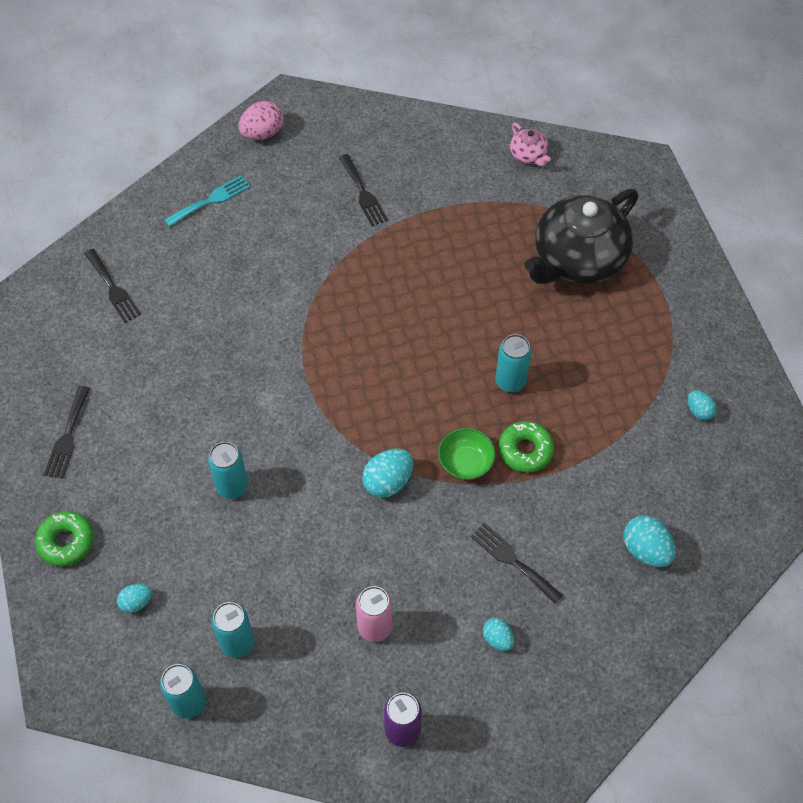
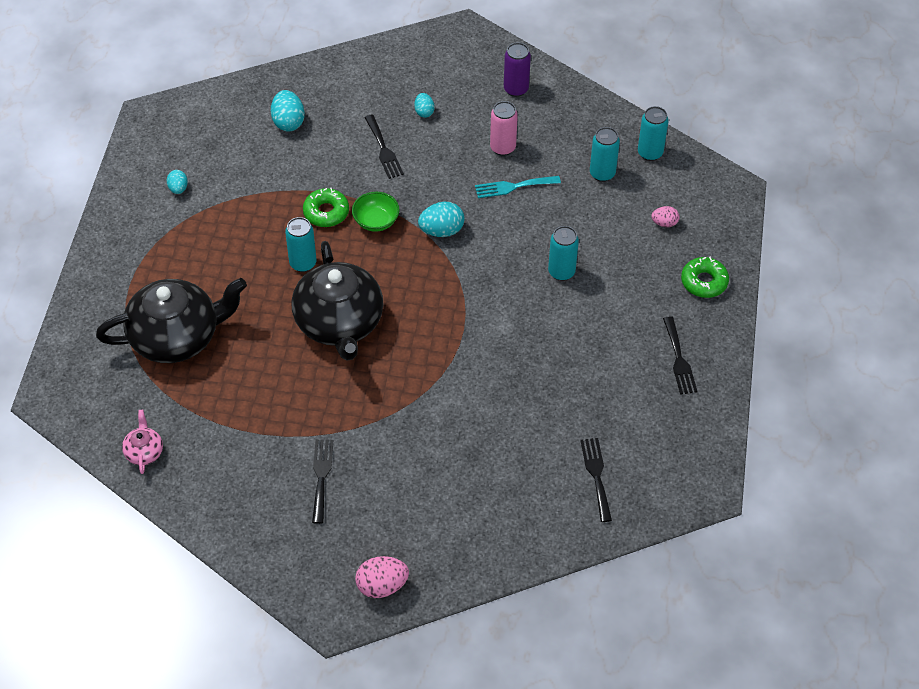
camera: 155 degrees left, 5 degrees down
black fork [44,386,90,479] -> black fork turned 135 degrees clockwise [663,316,698,395]
turquoise egg [117,584,152,613] -> pink egg [651,206,680,227]
turquoise fork [164,175,250,227] -> turquoise fork moved to [475,176,561,198]
none -> black teapot [291,241,383,360]

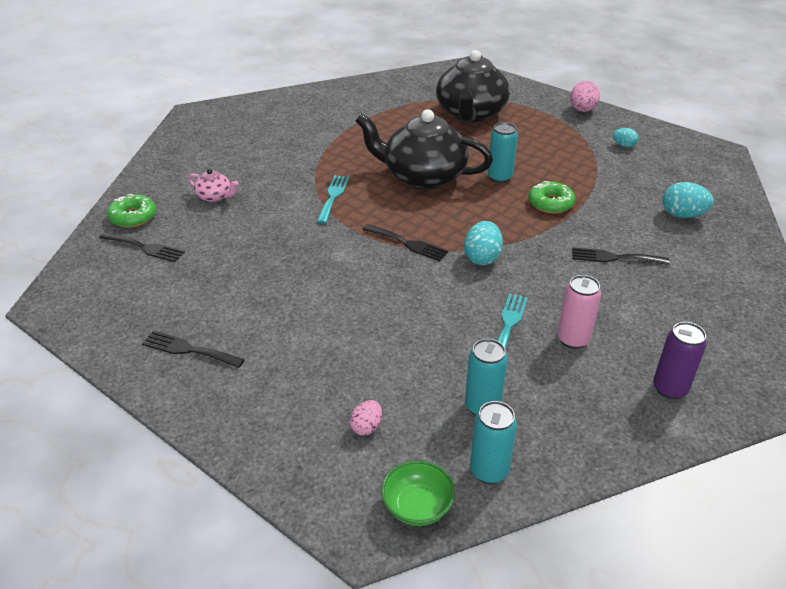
camera: 120 degrees right, 15 degrees down
pink teapot [122,410,163,474] -> pink teapot moved to [188,169,238,202]
black fork [312,439,333,524] -> black fork moved to [362,224,448,261]
green bowl [352,192,400,232] -> green bowl moved to [381,460,455,526]
pink egg [355,556,409,598] -> pink egg moved to [570,81,600,112]
turquoise egg [414,93,435,118] -> none
turquoise can [548,226,579,281] -> none
green donut [681,257,729,298] -> green donut moved to [107,194,156,228]
none -> turquoise fork [317,175,349,224]

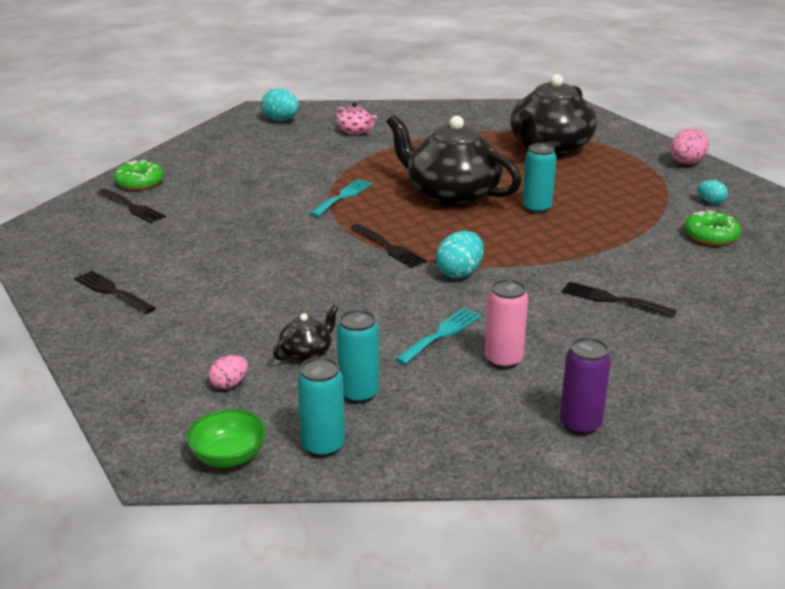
camera: 20 degrees right, 10 degrees down
pink teapot [188,169,238,202] -> pink teapot moved to [336,102,377,135]
green donut [528,181,575,214] -> green donut moved to [684,210,741,245]
turquoise egg [663,182,714,218] -> turquoise egg moved to [261,88,299,121]
none -> black teapot [273,305,339,362]

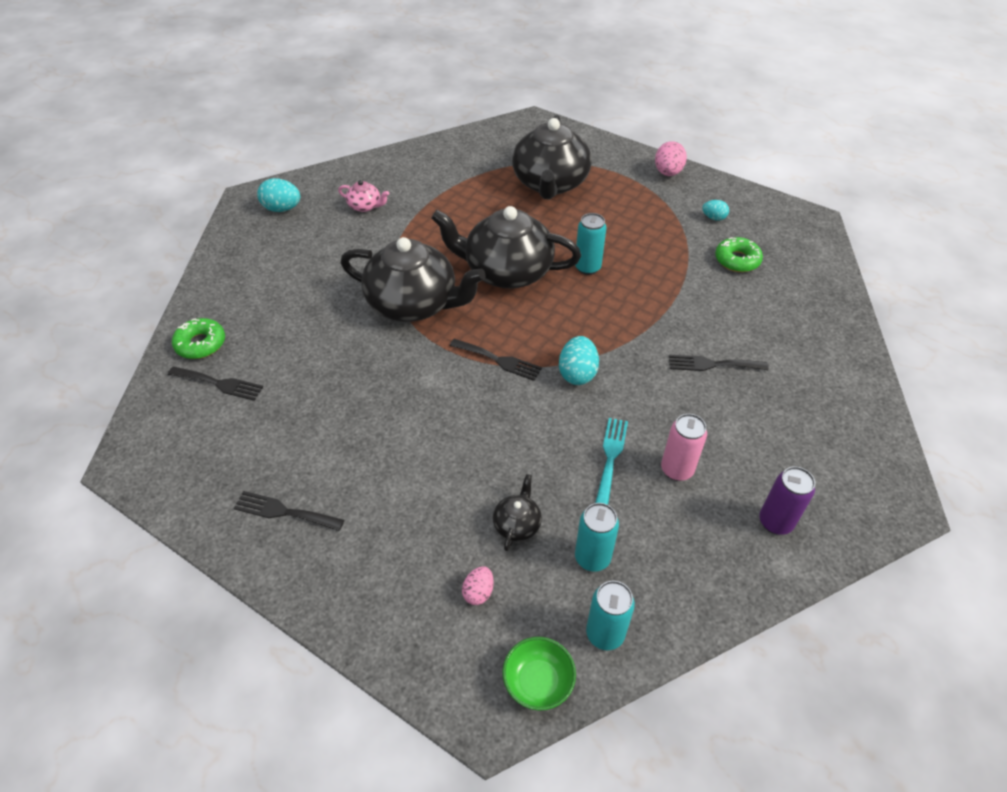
camera: 25 degrees left, 20 degrees up
turquoise fork [310,179,372,217] -> black teapot [341,237,486,322]

